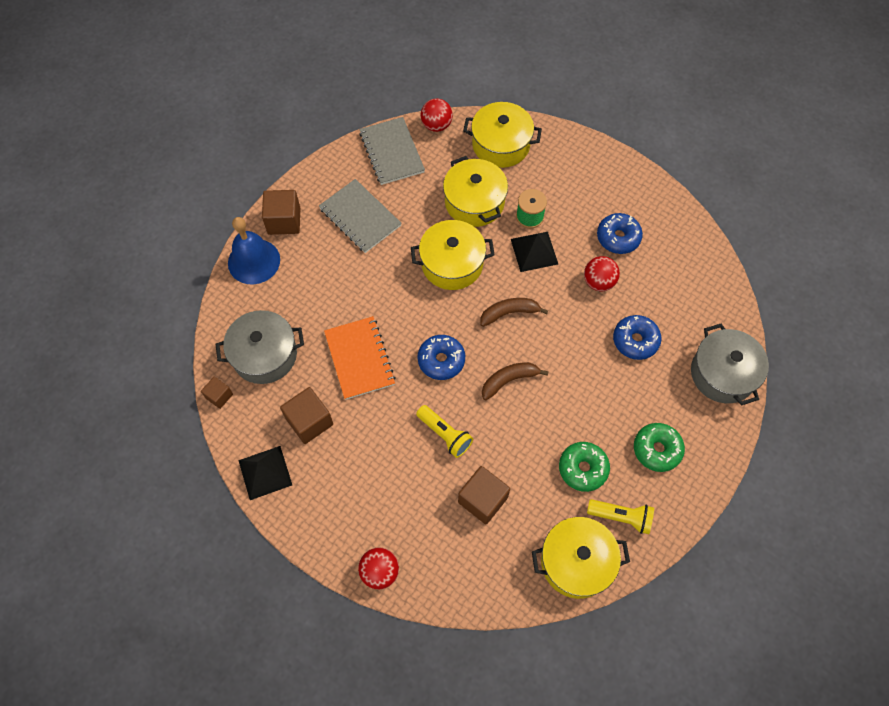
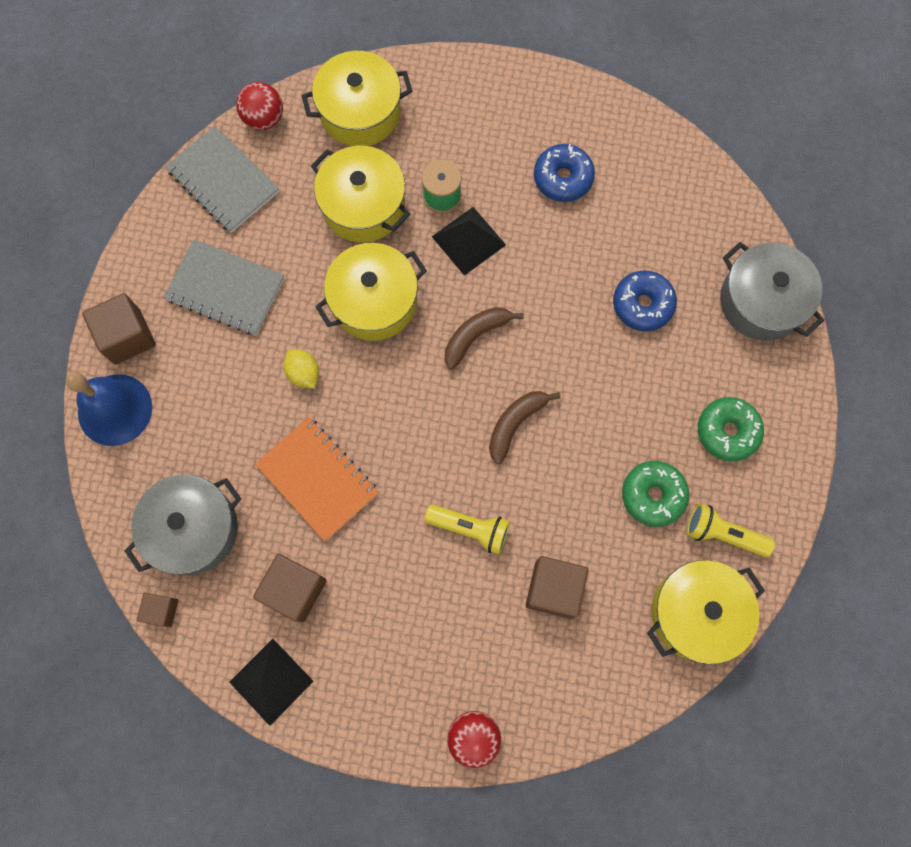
camera: 25 degrees left, 10 degrees up
blue donut [417,335,465,380] -> none
red ball [584,256,620,291] -> none
yellow flashlight [587,499,654,534] -> yellow flashlight turned 150 degrees counterclockwise [687,503,775,557]
none -> yellow lemon [283,349,319,389]

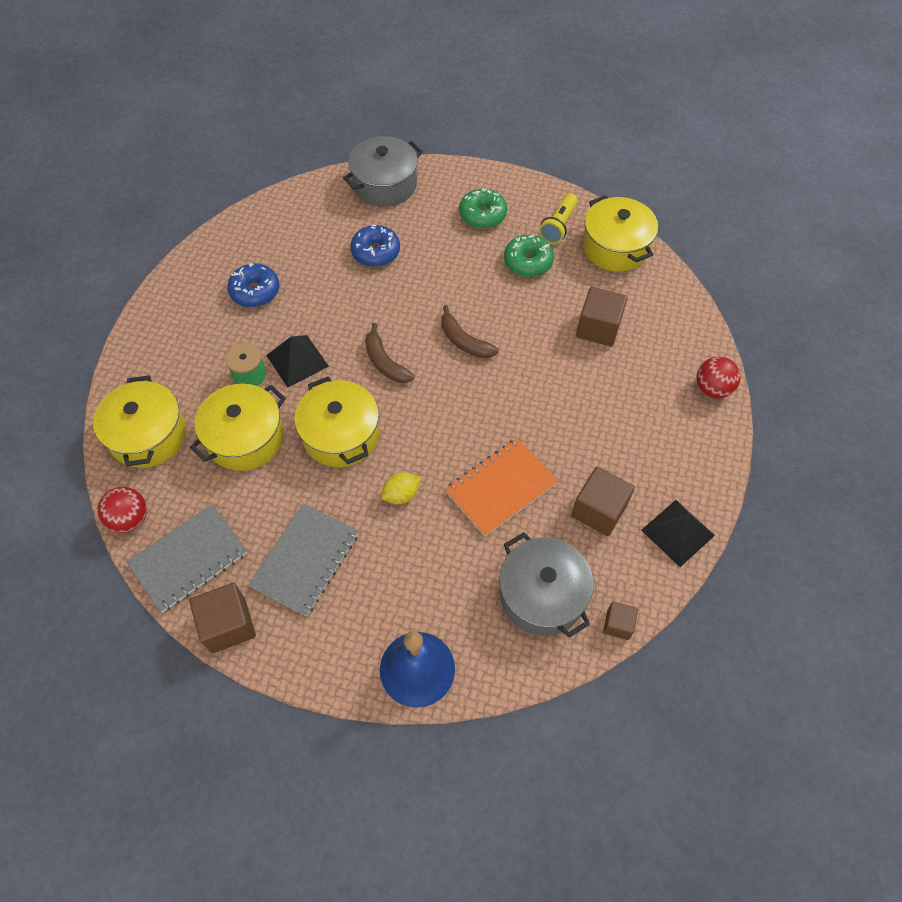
camera: 85 degrees left, 15 degrees down
brown cube [82,293,156,365] -> brown cube moved to [189,583,256,653]
yellow flashlight [424,504,510,554] -> none

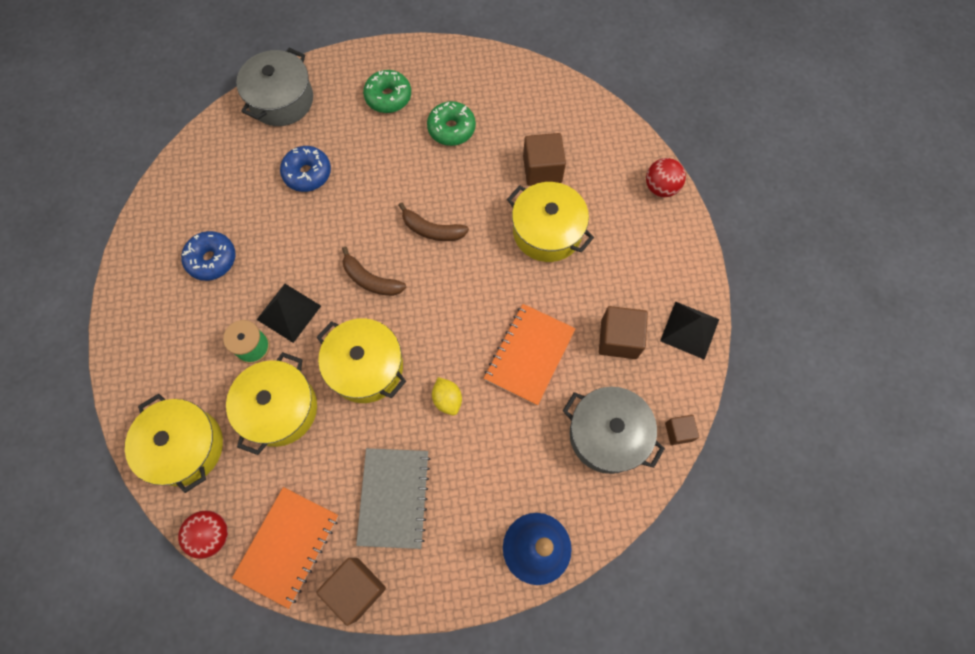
camera: 25 degrees left, 10 degrees up
grey notebook [126,504,248,613] -> orange notebook [232,487,339,609]
yellow lemon [381,472,421,504] -> yellow lemon turned 60 degrees counterclockwise [432,377,462,415]
yellow flashlight [539,193,578,244] -> none
yellow pot [582,195,658,272] -> yellow pot moved to [507,182,594,262]

